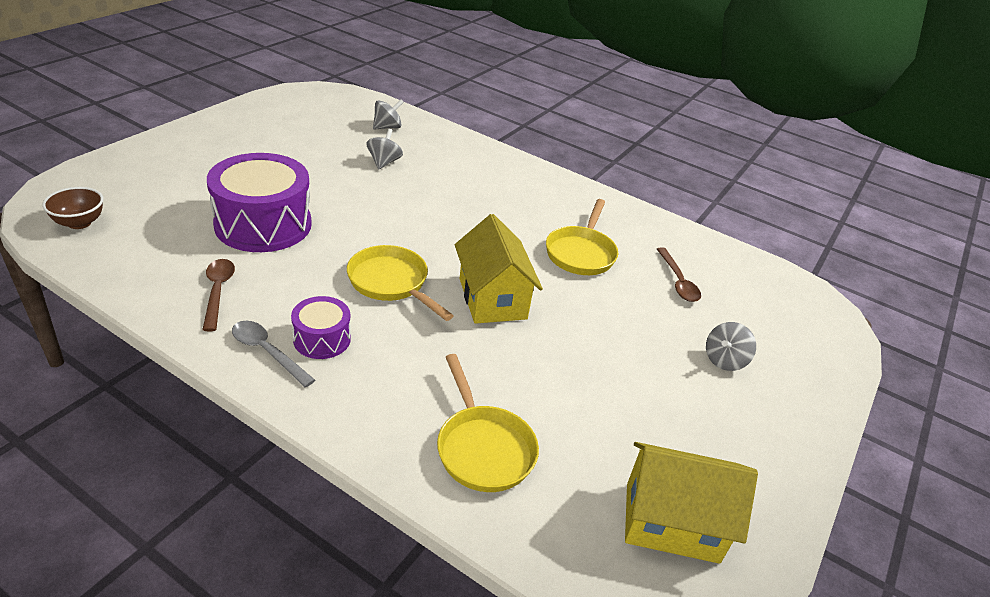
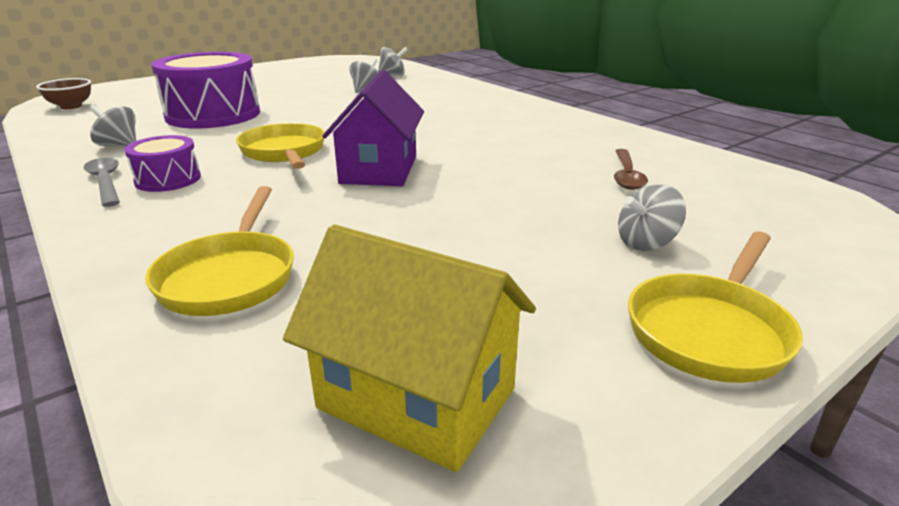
camera: 25 degrees right, 10 degrees down
brown spoon [202,259,235,331] -> grey spinning top [89,105,136,146]
yellow house [455,214,543,324] -> purple house [322,70,424,186]
yellow pan [546,199,618,275] -> yellow pan moved to [628,231,803,383]

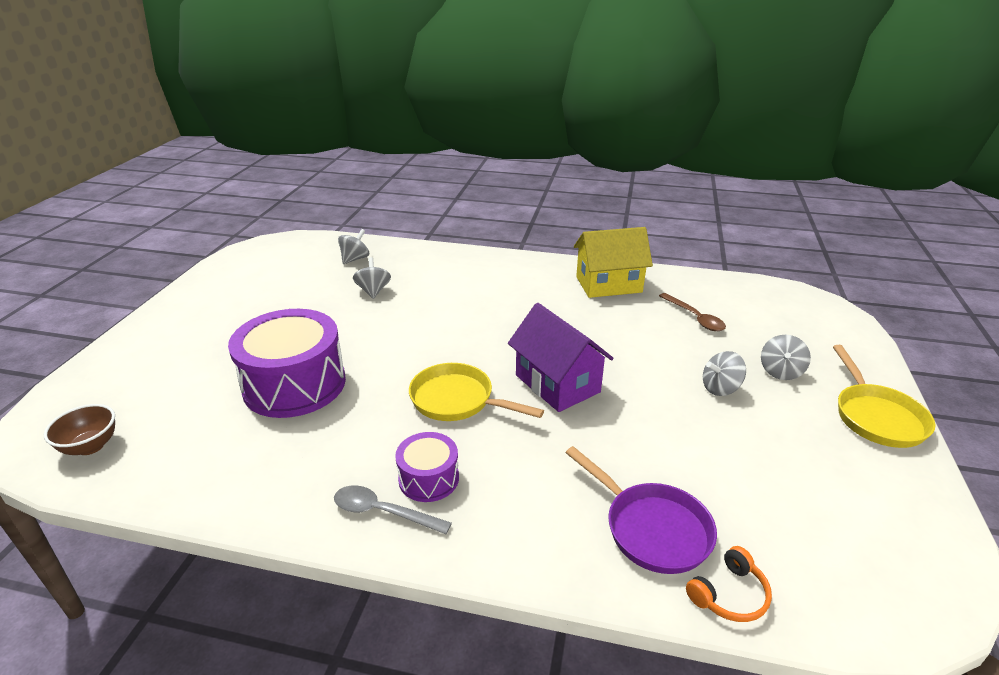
camera: 40 degrees left, 5 degrees up
grey spinning top [89,105,136,146] -> grey spinning top moved to [703,351,746,396]
yellow pan [145,186,294,316] -> purple pan [566,446,717,574]
yellow house [283,225,536,472] -> yellow house moved to [574,227,653,298]
none -> orange headphones [686,546,772,622]

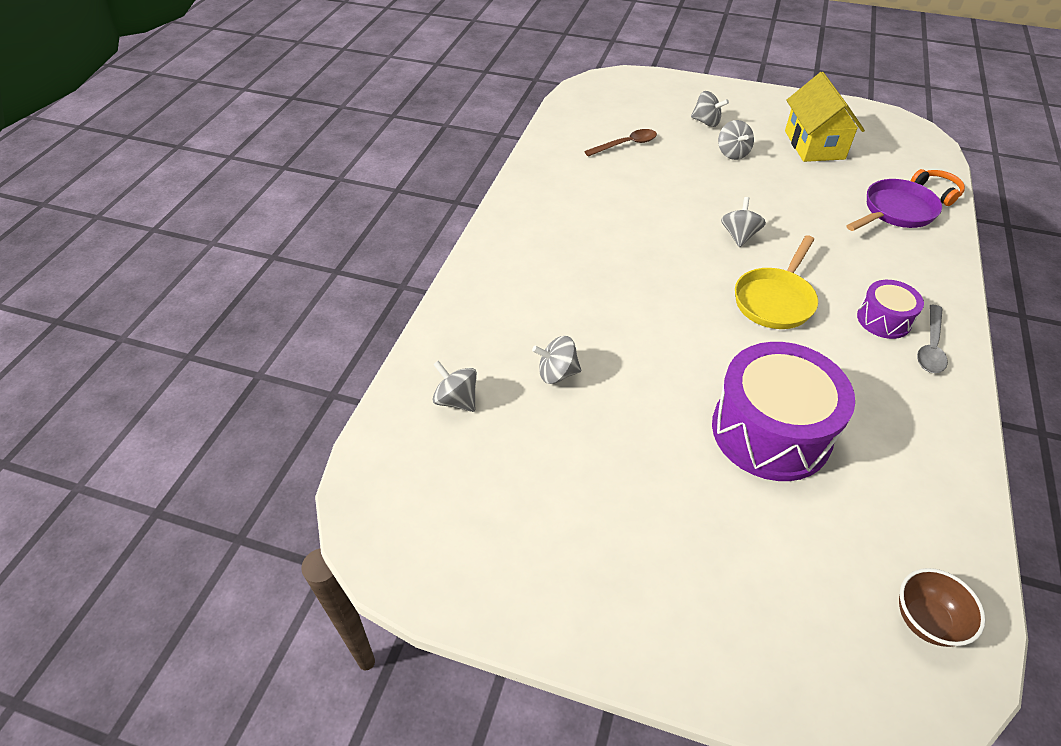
camera: 85 degrees left, 15 degrees up
purple house [508,303,614,412] -> grey spinning top [721,197,766,247]
yellow house [574,227,653,298] -> yellow house moved to [785,72,865,162]
yellow pan [833,345,935,448] -> none

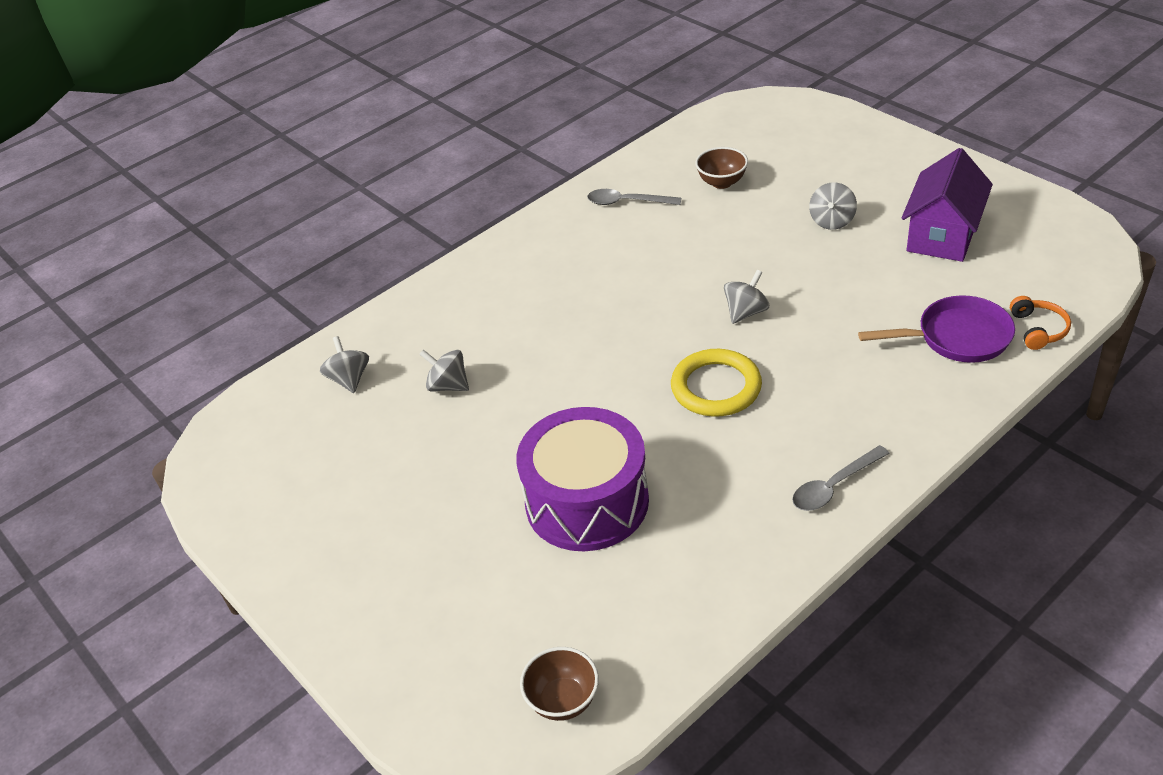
camera: 35 degrees right, 5 degrees down
brown spoon [584,129,657,157] -> brown bowl [695,147,748,189]
grey spinning top [691,91,729,127] -> none
yellow pan [735,235,818,329] -> yellow ring [671,349,762,417]
yellow house [785,72,865,162] -> purple house [902,148,993,262]
purple drum [857,280,924,339] -> none
none -> grey spoon [587,189,681,205]

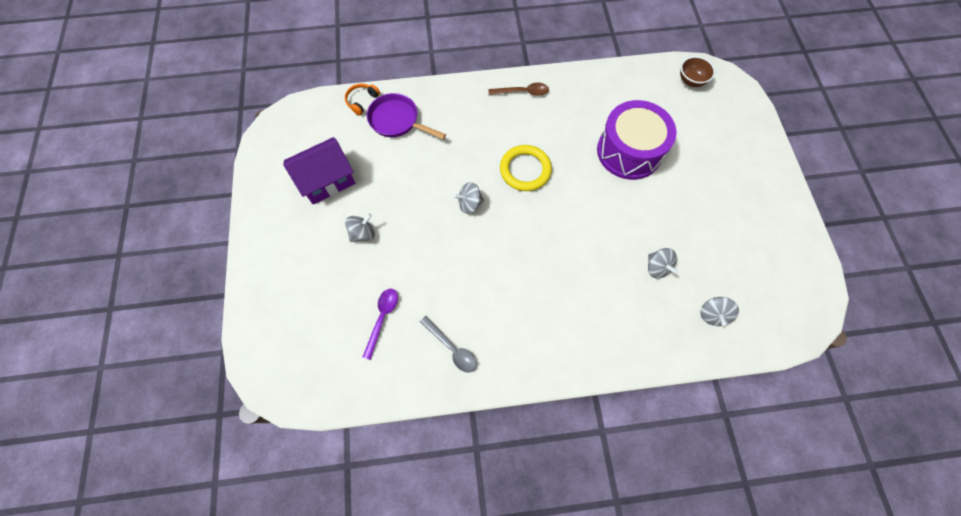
camera: 150 degrees left, 25 degrees up
brown bowl [695,147,748,189] -> purple spoon [363,289,398,360]
grey spoon [792,445,890,511] -> brown spoon [489,82,549,96]

